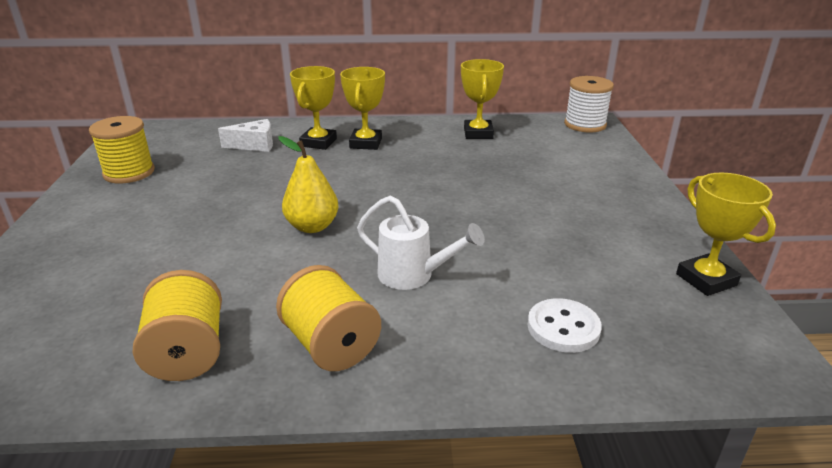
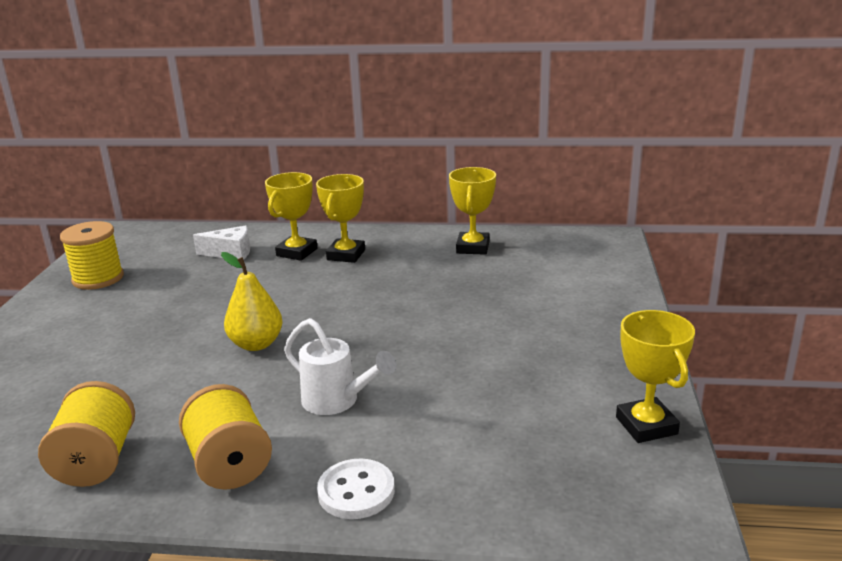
camera: 10 degrees right, 5 degrees down
white button [527,298,602,353] -> white button moved to [317,459,395,519]
white spool [564,76,614,133] -> none

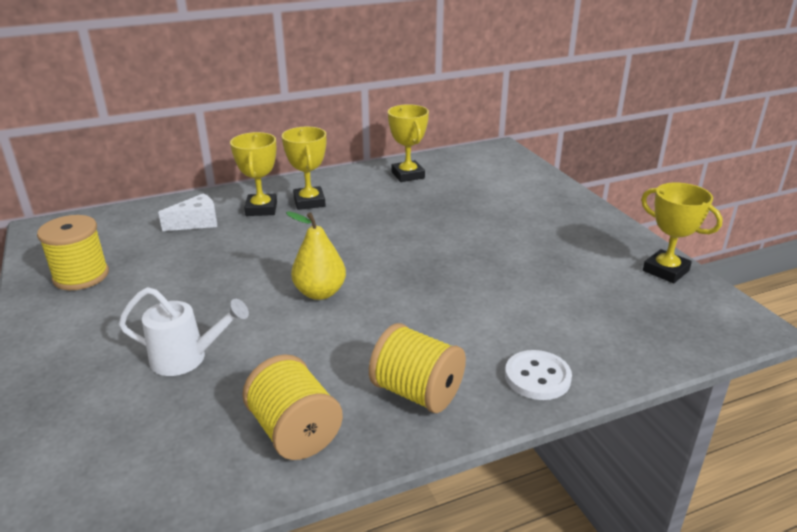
camera: 30 degrees left, 5 degrees up
white watering can [284,318,396,415] -> white watering can moved to [119,287,249,376]

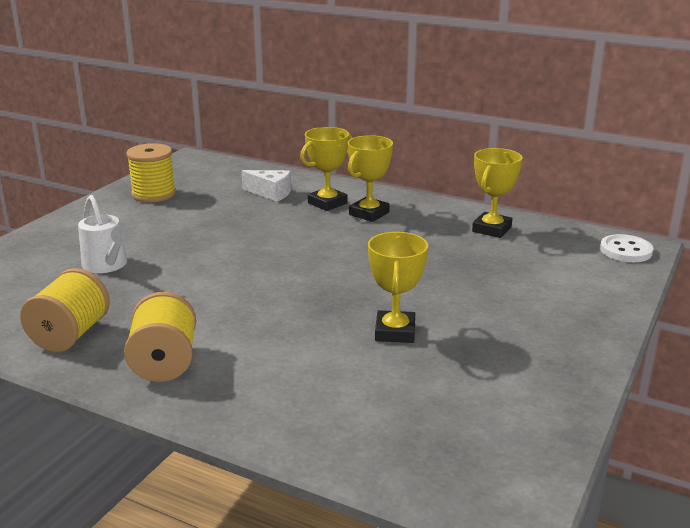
camera: 50 degrees right, 5 degrees down
yellow pear [286,211,346,300] -> none
white button [505,350,572,400] -> white button moved to [600,234,653,262]
yellow trophy [641,183,723,283] -> yellow trophy moved to [368,232,428,343]

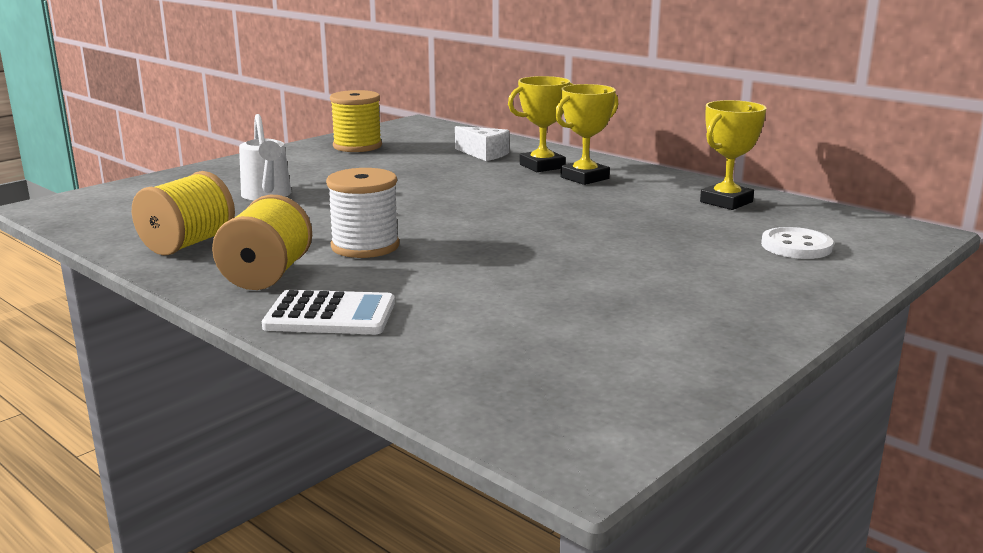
camera: 15 degrees right, 5 degrees down
yellow trophy [368,232,428,343] -> none
white button [600,234,653,262] -> white button moved to [761,227,833,259]
none -> white calculator [262,290,395,334]
none -> white spool [326,168,400,258]

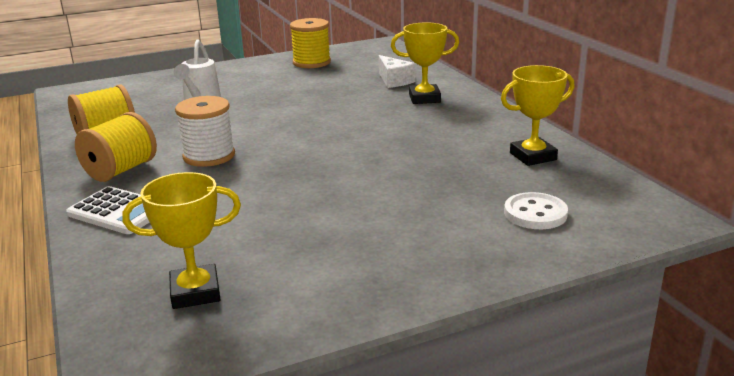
camera: 25 degrees right, 5 degrees up
yellow trophy [555,84,618,185] -> yellow trophy moved to [123,172,241,309]

